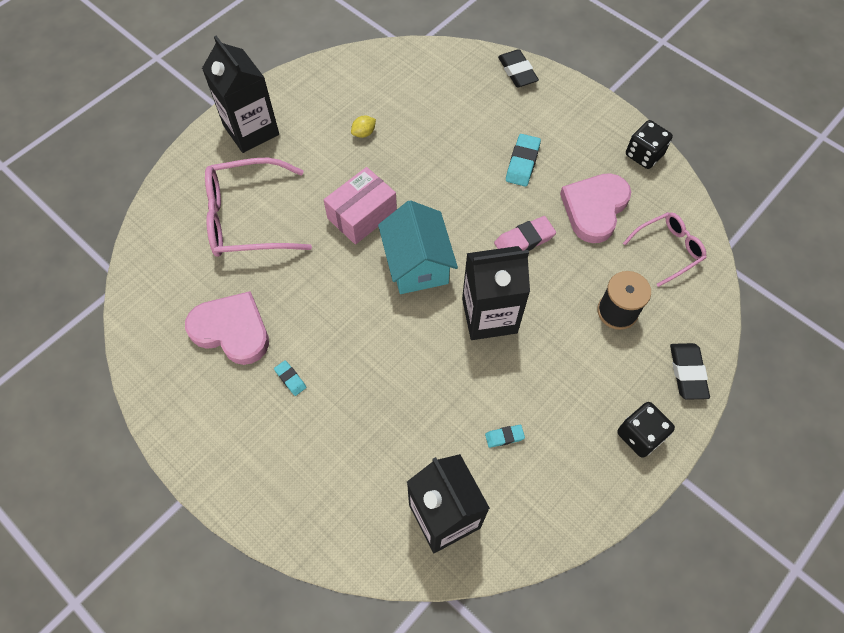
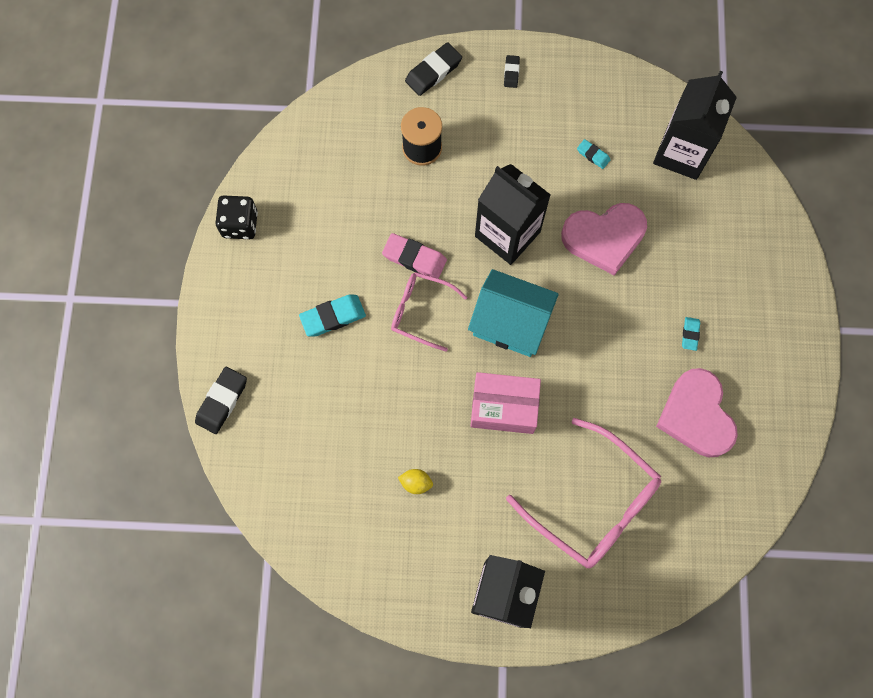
camera: 130 degrees left, 10 degrees up
turquoise house [378,200,458,294] -> turquoise house turned 75 degrees clockwise [468,269,559,357]
pink heart [560,173,631,243] -> pink heart moved to [561,203,647,276]
black dice [617,402,675,458] -> black eraser [504,55,520,88]
pink glasses [623,212,706,287] -> pink glasses moved to [391,272,467,352]

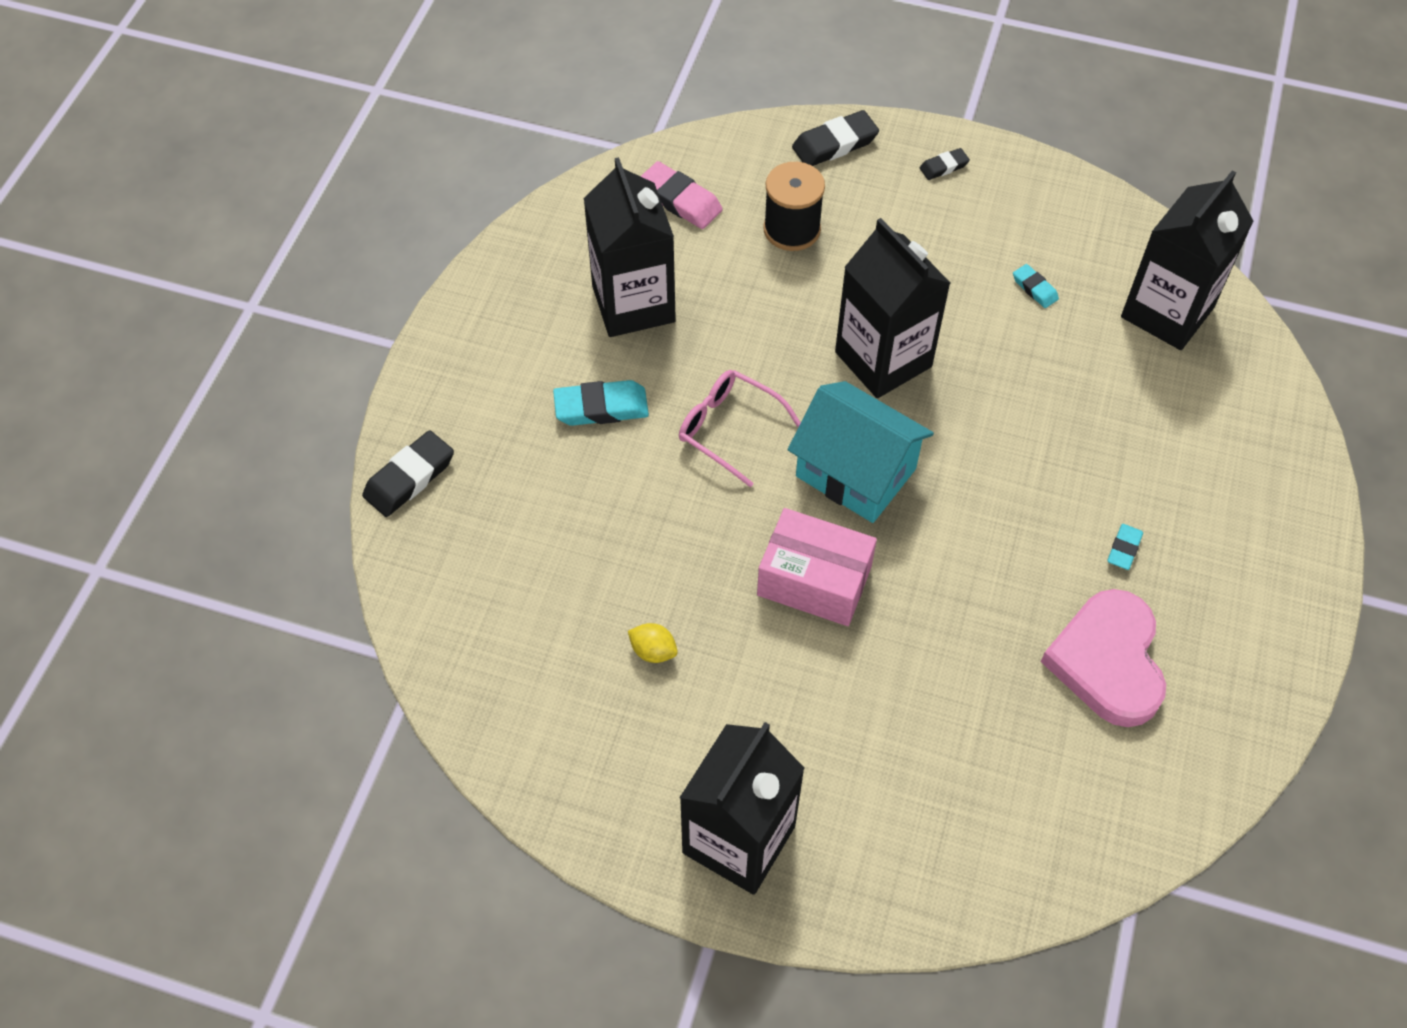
camera: 15 degrees right, 15 degrees down
black dice [215,195,258,239] -> none
pink eraser [382,233,447,279] -> pink eraser moved to [640,161,723,229]
black eraser [504,55,520,88] -> black eraser turned 45 degrees clockwise [920,148,970,180]
pink glasses [506,418,661,568] -> none
pink heart [561,203,647,276] -> none
none -> black carton [583,157,676,337]

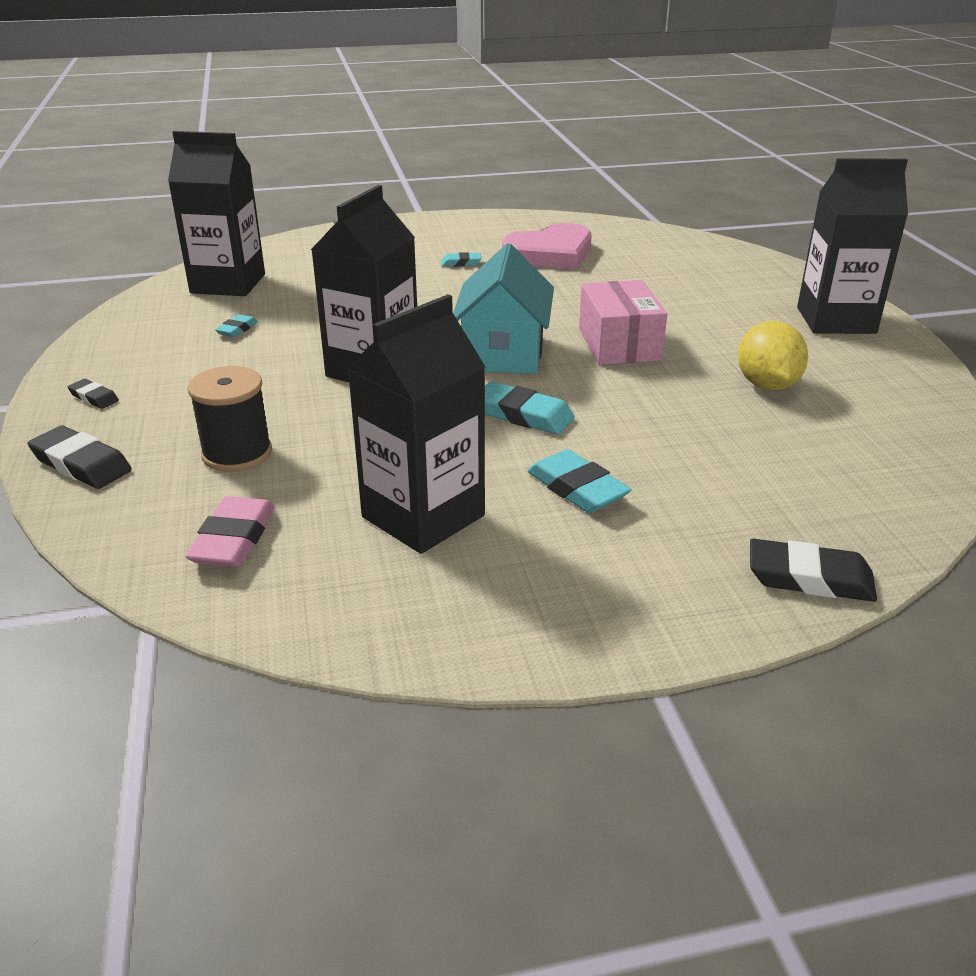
camera: 120 degrees left, 25 degrees down
yellow lemon [628,623,678,663] -> yellow lemon [738,321,808,391], size x1.88
pink glasses [679,370,801,487] -> turquoise eraser [485,382,575,435]

